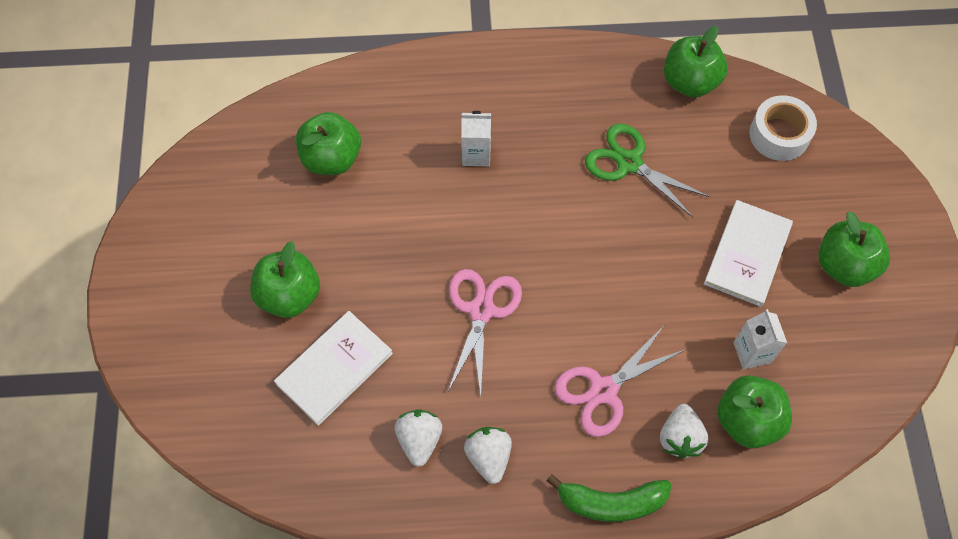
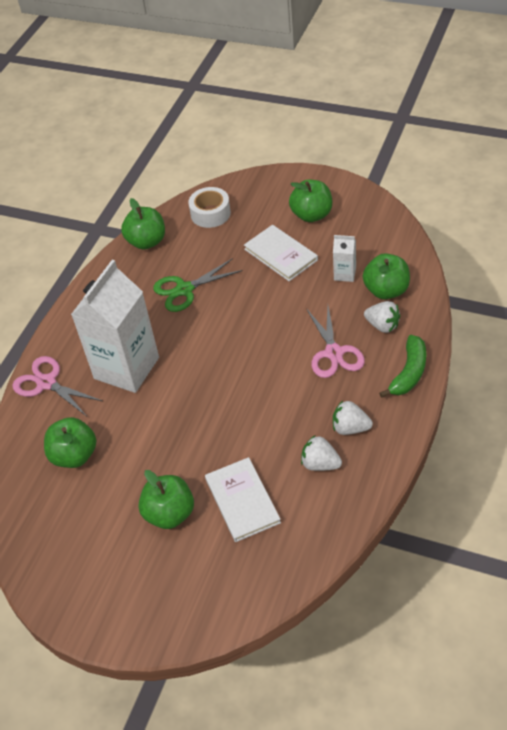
camera: 60 degrees left, 15 degrees down
pink scissors [448,269,522,396] -> pink scissors moved to [12,356,102,416]
white carton [461,111,491,166] -> white carton [71,260,159,393], size x2.34

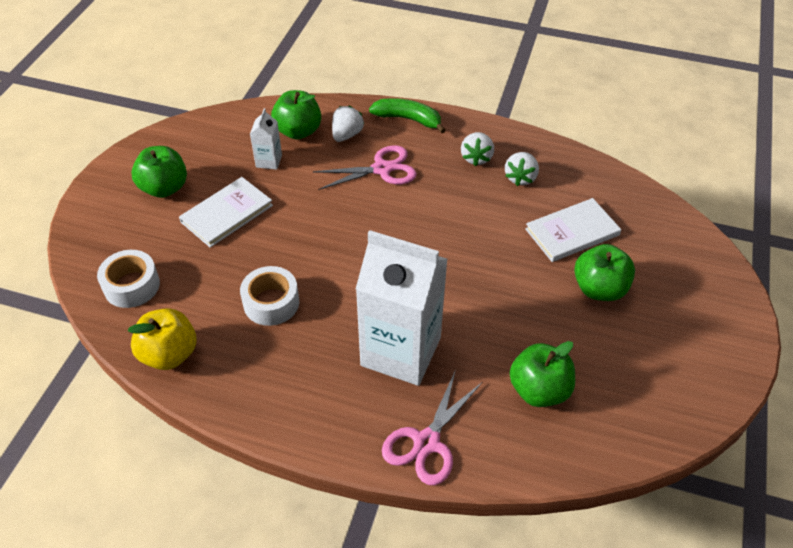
camera: 100 degrees left, 0 degrees up
green apple [121,198,165,250] -> yellow apple [128,308,196,370]
green scissors [153,258,243,312] -> white tape [240,266,299,326]

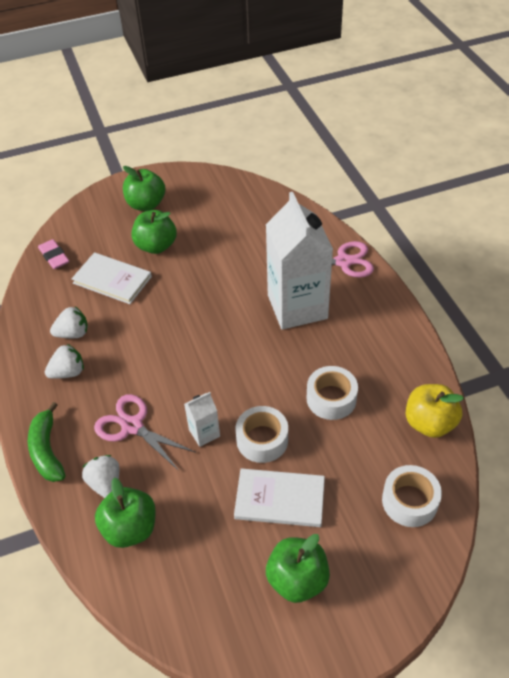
camera: 125 degrees left, 0 degrees up
white carton [250,108,282,170] -> white carton moved to [184,392,220,447]
white strawberry [332,106,364,142] -> white strawberry turned 75 degrees clockwise [82,455,119,498]
green apple [510,341,575,407] -> green apple moved to [123,166,165,211]
none -> pink eraser [38,239,69,269]
none -> white tape [235,406,288,463]

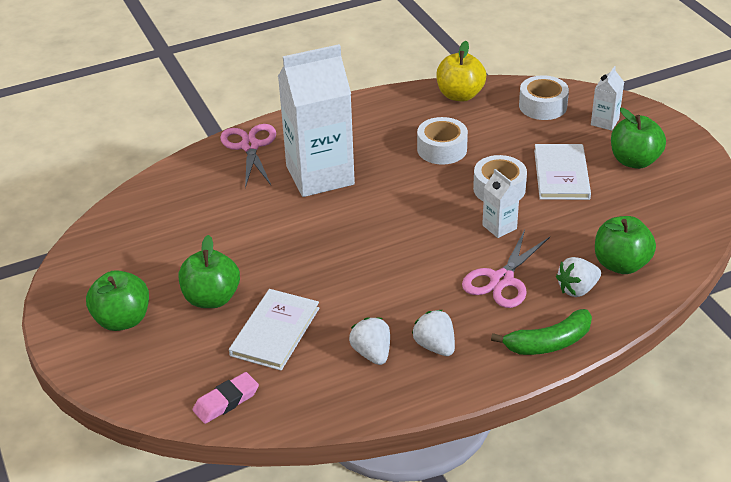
camera: 95 degrees left, 10 degrees down
none -> white carton [591,66,624,131]

